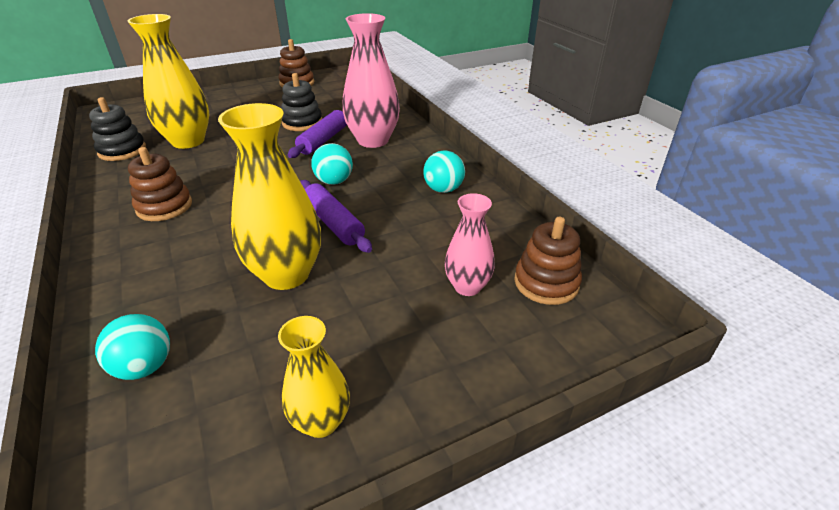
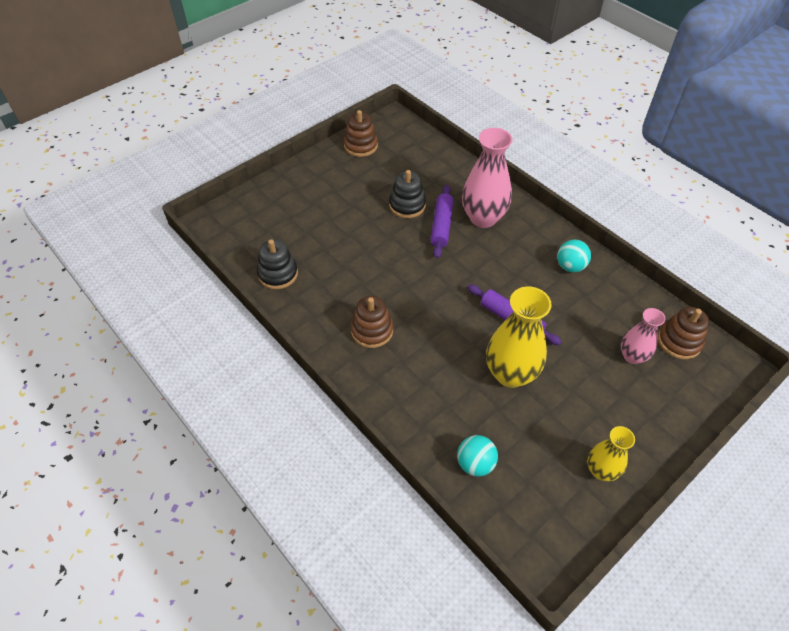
camera: 15 degrees left, 15 degrees up
yellow vase [128,14,210,149] -> none
turquoise ball [311,143,353,185] -> none

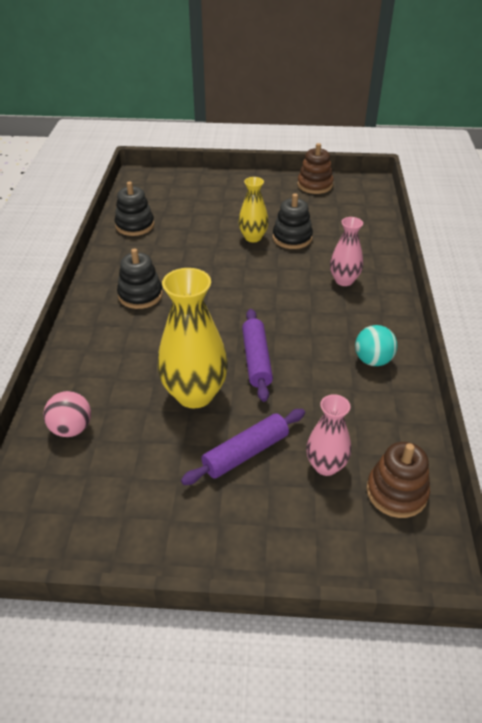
camera: 45 degrees right, 10 degrees down
brown stacking toy [351,296,393,348] -> black stacking toy [117,248,163,309]
purple rolling pin [430,185,454,258] -> purple rolling pin moved to [181,409,305,485]
turquoise ball [457,435,498,477] -> pink ball [43,391,91,437]
pink vase [462,128,513,228] -> pink vase [330,217,363,286], size x0.58
yellow vase [587,426,635,481] -> yellow vase moved to [238,177,269,242]

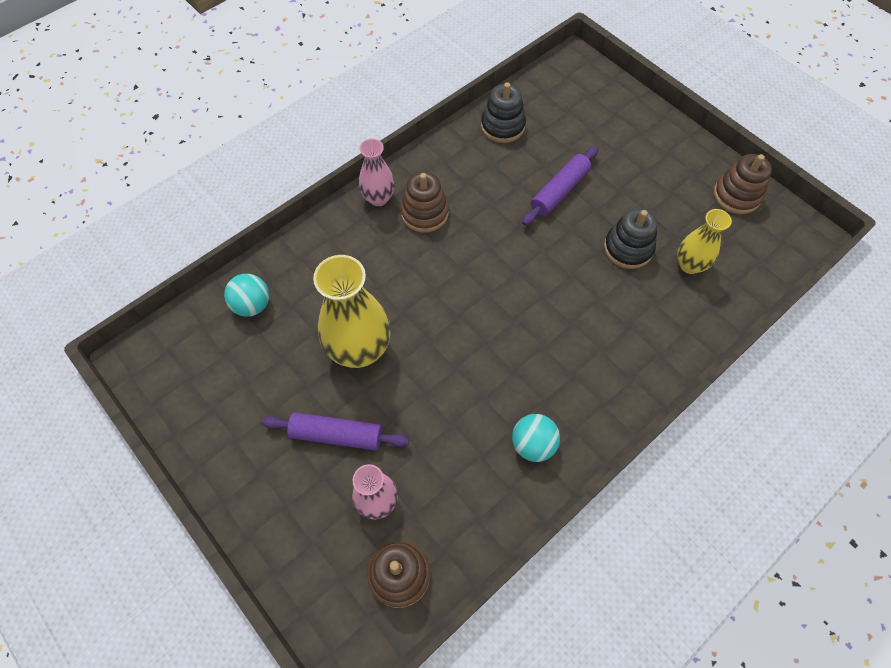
camera: 45 degrees right, 20 degrees up
pink ball [43,391,91,437] -> turquoise ball [224,274,269,317]
black stacking toy [117,248,163,309] -> brown stacking toy [400,172,449,233]
yellow vase [238,177,269,242] -> yellow vase moved to [677,209,732,274]
purple rolling pin [242,309,273,402] -> purple rolling pin moved to [522,146,598,226]
pink vase [330,217,363,286] -> pink vase moved to [359,139,395,206]

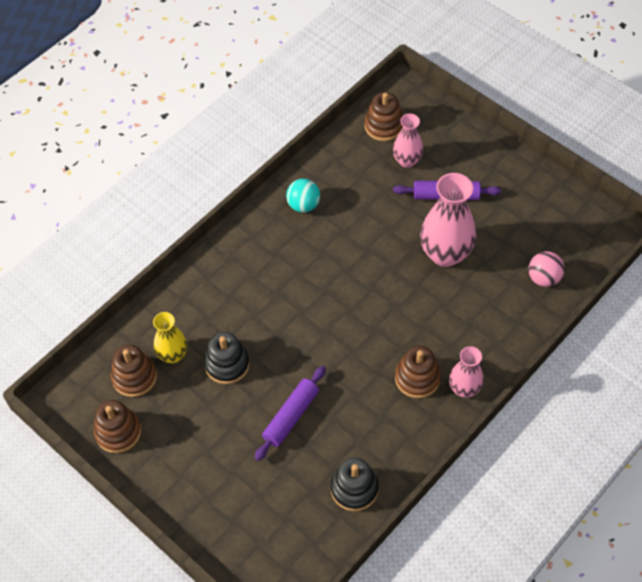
camera: 175 degrees right, 5 degrees down
turquoise ball [224,274,269,317] -> pink ball [529,251,565,287]
yellow vase [313,255,391,368] -> pink vase [420,173,476,267]
none -> brown stacking toy [111,345,157,397]

